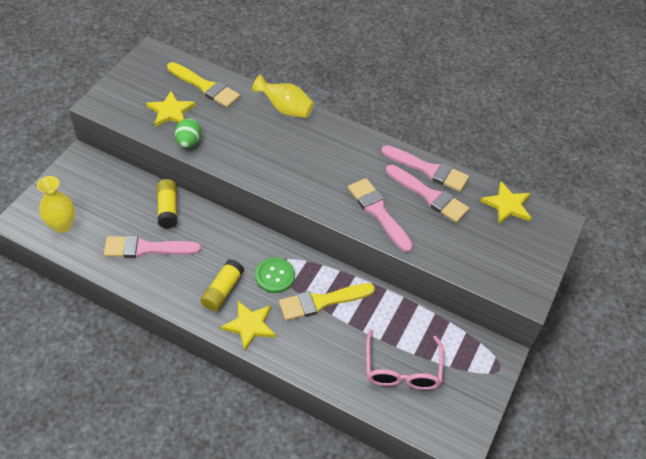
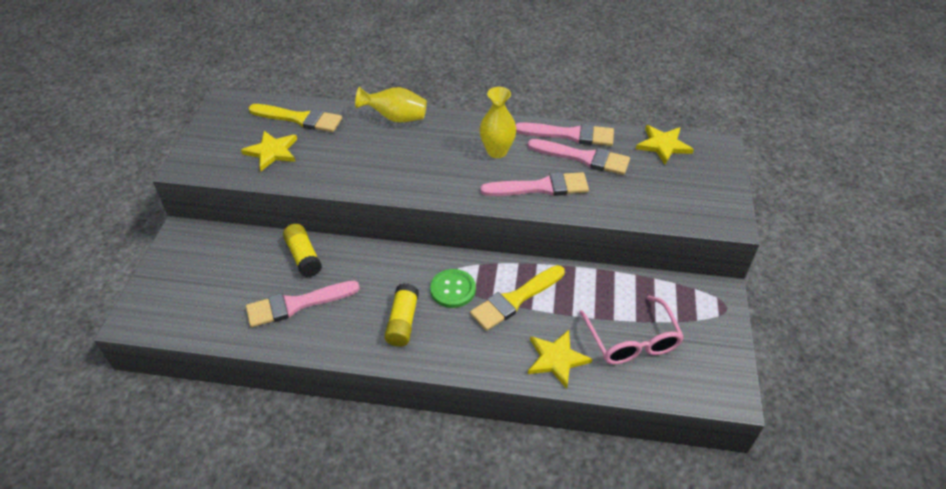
camera: 15 degrees left, 5 degrees down
yellow vase [37,176,75,233] -> yellow vase moved to [480,87,516,158]
green egg [175,118,201,148] -> none
yellow star [221,301,276,351] -> yellow star moved to [528,330,593,389]
pink brush [348,178,413,252] -> pink brush turned 135 degrees clockwise [480,172,589,196]

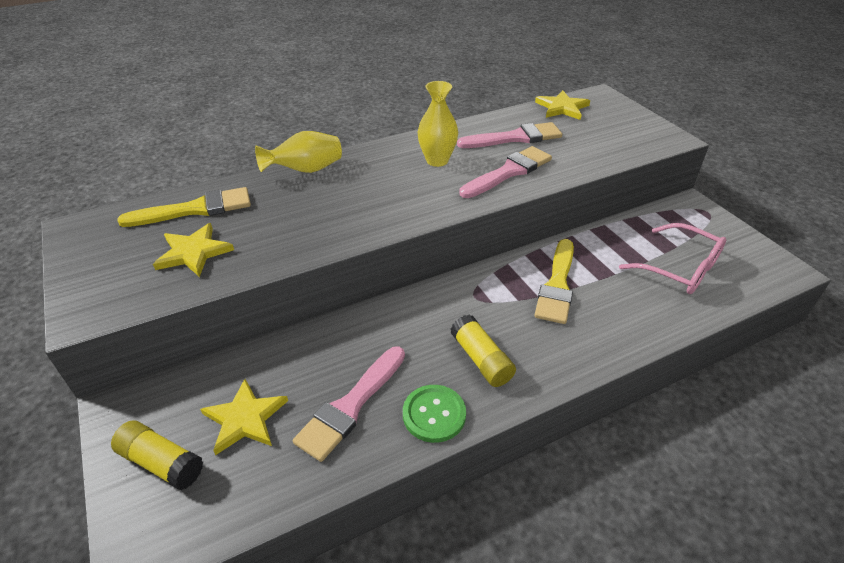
camera: 35 degrees left, 5 degrees down
yellow glue stick [283,224,322,277] -> yellow glue stick moved to [111,421,203,490]
green button [430,269,476,308] -> green button moved to [403,385,466,443]
pink brush [515,122,614,146] -> none
yellow star [528,330,593,389] -> yellow star moved to [200,379,288,456]

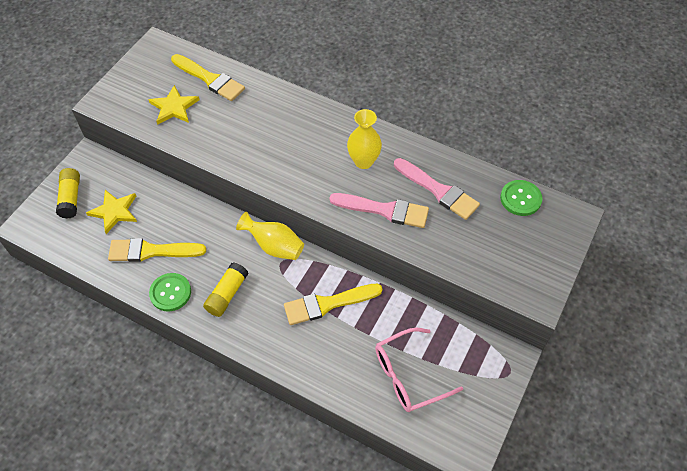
camera: 55 degrees right, 15 degrees up
yellow vase [255,131,342,173] -> yellow vase moved to [236,212,304,260]
pink brush [293,346,405,462] -> yellow brush [108,238,206,262]
yellow star [535,90,590,120] -> green button [500,180,542,216]
pink glasses [619,223,726,294] -> pink glasses turned 60 degrees clockwise [375,328,463,412]

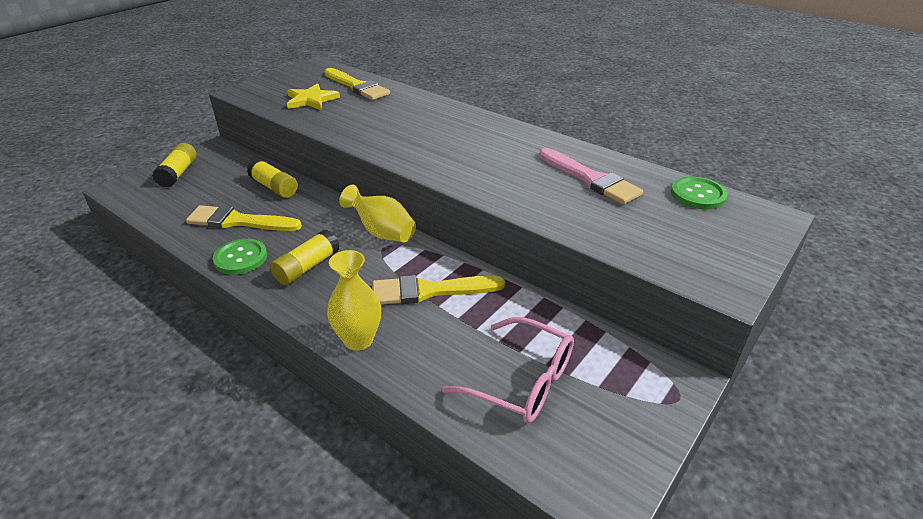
camera: 10 degrees right, 20 degrees down
yellow star [86,190,137,234] -> none
pink brush [329,193,429,228] -> none
yellow vase [347,109,382,169] -> yellow vase moved to [327,250,381,351]
pink glasses [375,328,463,412] -> pink glasses turned 135 degrees counterclockwise [442,317,574,424]
none -> yellow glue stick [247,159,298,198]

